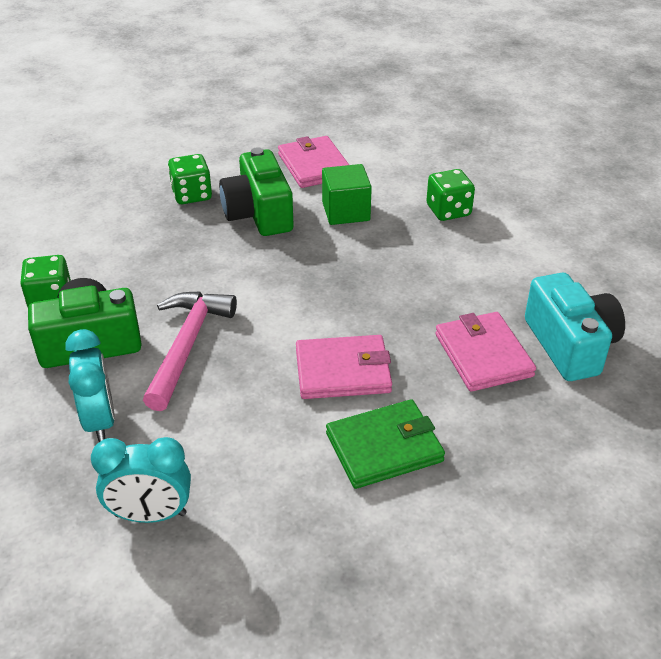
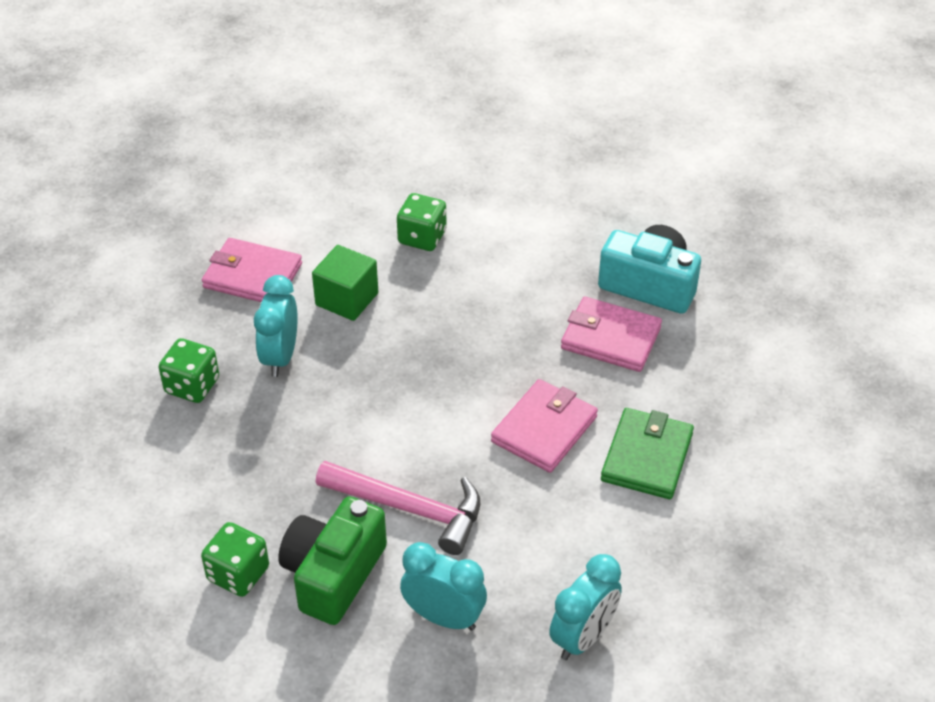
camera: 50 degrees left, 5 degrees up
pink hammer [143,291,237,411] -> pink hammer turned 150 degrees clockwise [316,461,480,555]
green camera [219,147,294,236] -> turquoise clock [254,275,297,377]

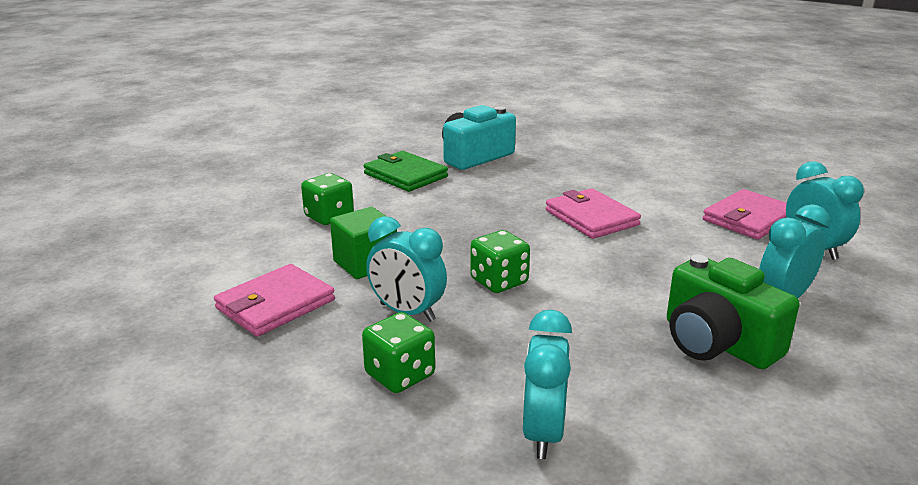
camera: 65 degrees left, 20 degrees down
green dice [201,522,269,597] -> green dice moved to [470,230,530,293]
pink hammer [316,461,480,555] -> none
pink wallet [561,297,662,372] -> pink wallet moved to [703,189,787,240]
green wallet [601,408,694,499] -> green wallet moved to [364,151,448,192]
none -> turquoise clock [522,309,572,459]

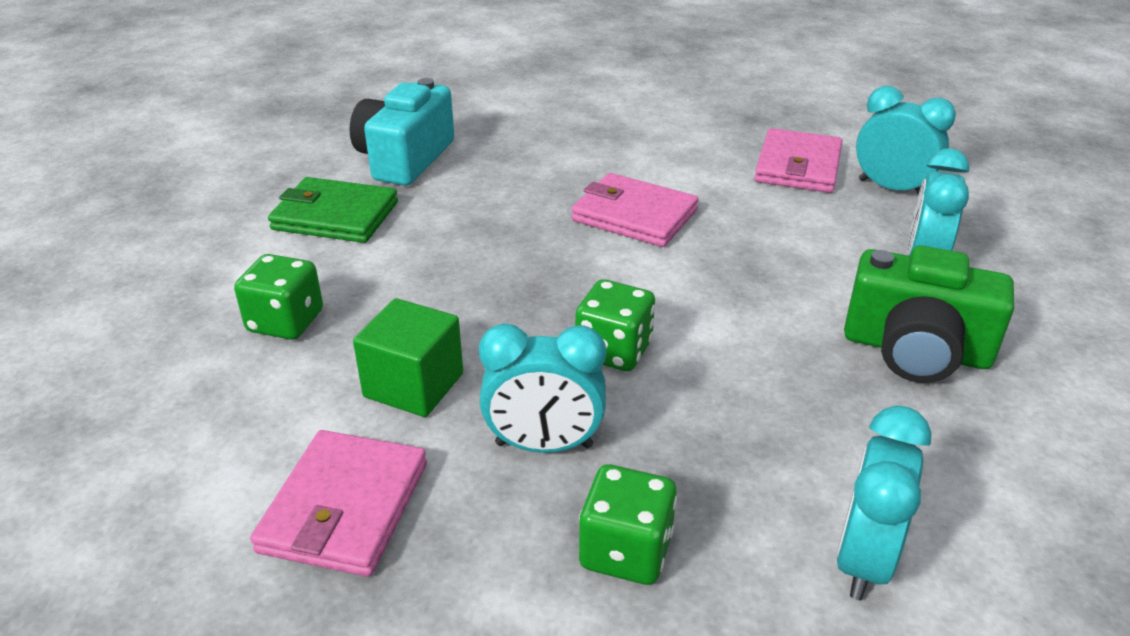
camera: 30 degrees left, 10 degrees up
turquoise clock [522,309,572,459] -> turquoise clock turned 45 degrees clockwise [836,406,932,600]

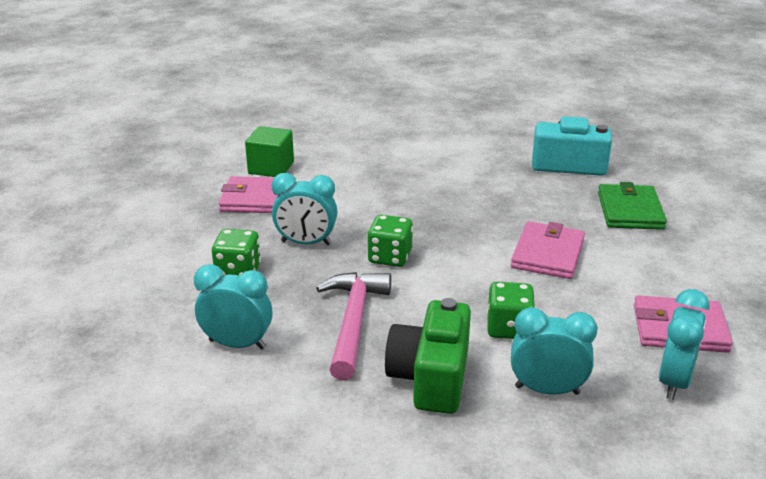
camera: 80 degrees right, 5 degrees down
green dice [234,254,323,340] -> green dice moved to [487,282,535,339]
green wallet [268,177,398,243] -> green wallet moved to [598,182,667,230]
green cube [353,298,463,417] -> green cube moved to [245,126,294,177]
turquoise clock [479,324,606,453] -> turquoise clock turned 75 degrees counterclockwise [272,173,337,245]
none -> pink hammer [316,272,391,380]

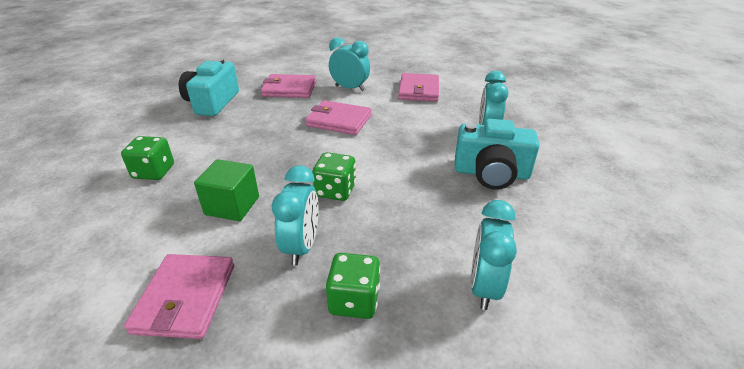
camera: 90 degrees left, 5 degrees up
green cube [245,126,294,177] -> green cube moved to [194,159,259,221]
pink hammer [316,272,391,380] -> none
green camera [385,298,471,414] -> turquoise camera [454,119,539,189]
green dice [487,282,535,339] -> green dice moved to [121,136,174,180]
green wallet [598,182,667,230] -> pink wallet [261,74,316,98]
turquoise clock [659,289,710,400] -> turquoise clock moved to [329,37,370,91]

